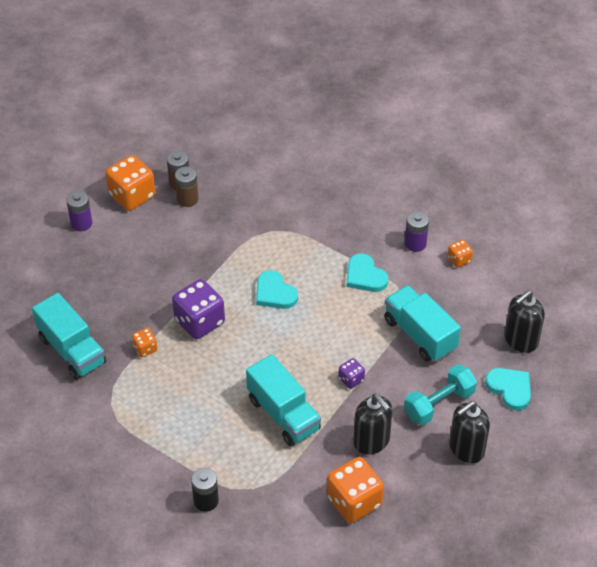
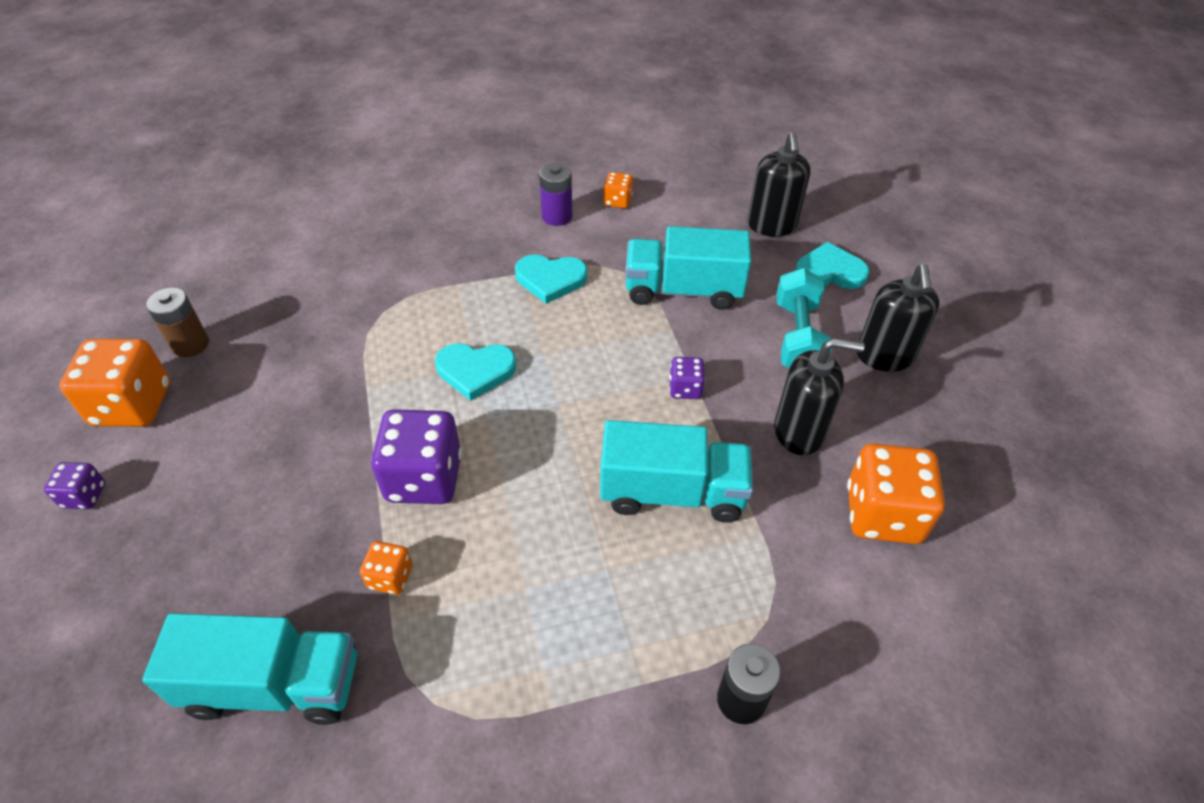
camera: 50 degrees left, 0 degrees up
purple battery [66,191,93,231] -> purple dice [44,462,105,509]
brown battery [175,167,198,207] -> none

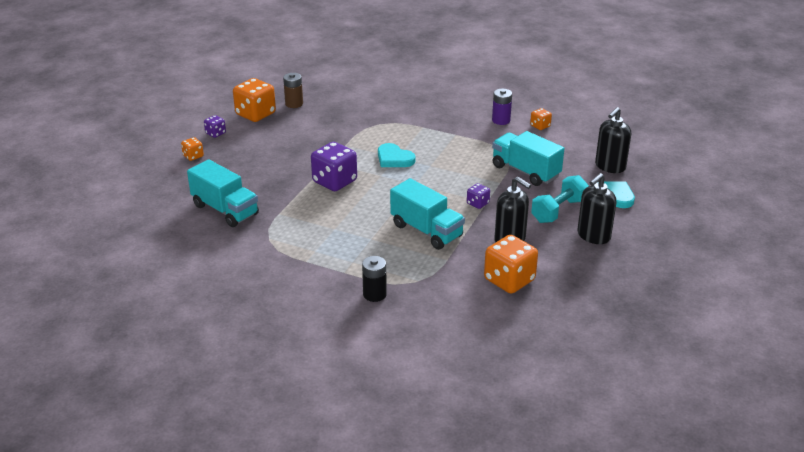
camera: 40 degrees right, 15 degrees down
orange dice [360,541,413,595] -> orange dice moved to [181,137,204,161]
turquoise heart [515,255,587,304] -> none

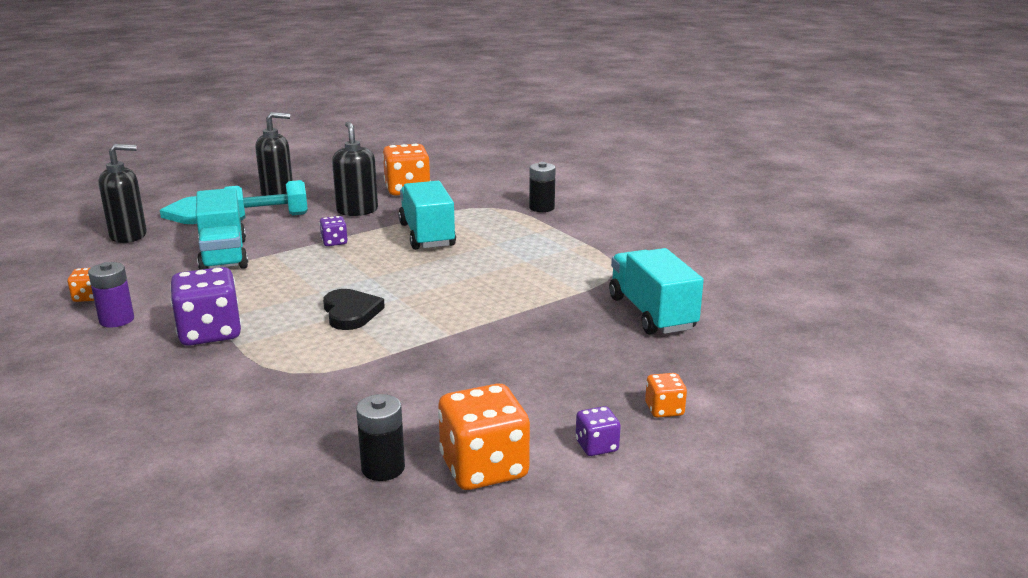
camera: 150 degrees left, 10 degrees down
brown battery [283,73,303,108] -> black battery [356,394,405,481]
purple dice [311,142,357,191] -> purple dice moved to [170,267,241,346]
turquoise heart [378,143,415,167] -> black heart [323,289,385,330]

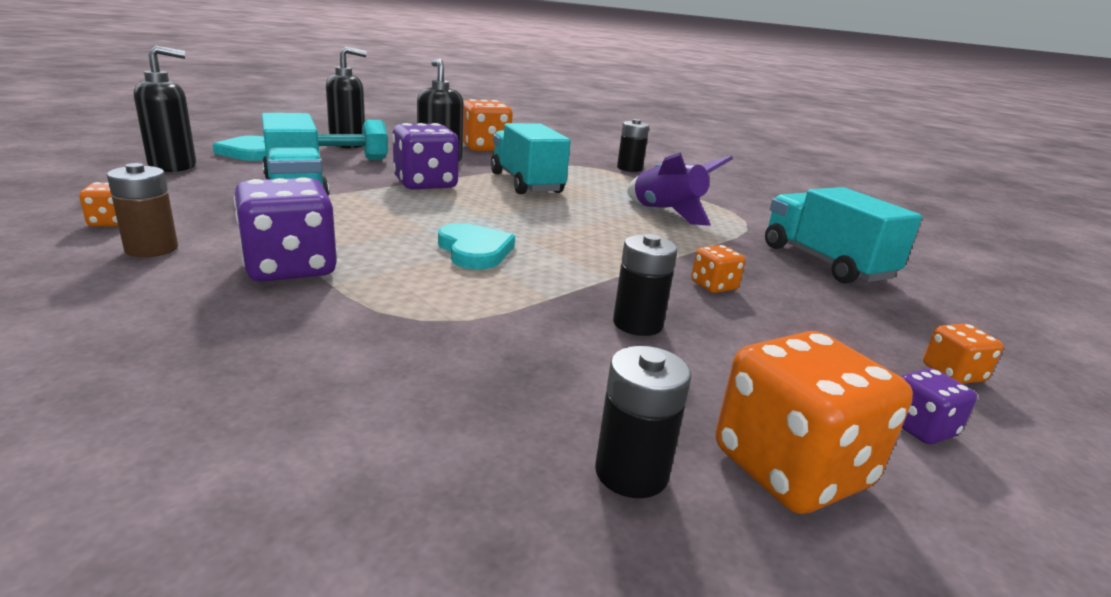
camera: 10 degrees left, 0 degrees up
purple battery [88,262,134,328] -> brown battery [107,163,178,257]
purple dice [319,216,348,246] -> purple dice [392,123,459,189], size x2.02
black heart [323,289,385,330] -> turquoise heart [438,223,515,270]
none -> black battery [613,234,678,336]
none -> purple rocket [627,152,733,226]
none -> orange dice [691,245,745,293]

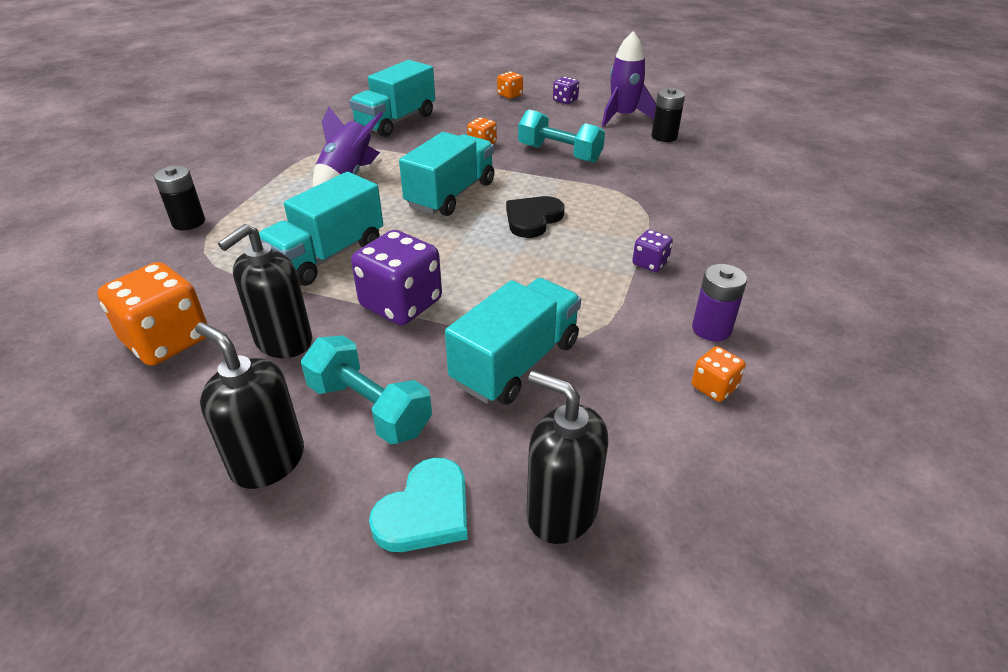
camera: 115 degrees left, 15 degrees up
brown battery [107,163,178,257] -> purple battery [692,264,747,341]
purple dice [234,177,337,282] -> purple dice [632,230,673,272], size x0.50
turquoise heart [438,223,515,270] -> black heart [506,196,565,238]
black battery [613,234,678,336] -> turquoise dumbbell [518,110,605,163]
orange dice [715,331,913,514] -> purple rocket [602,31,656,127]
none -> turquoise truck [399,132,494,216]

